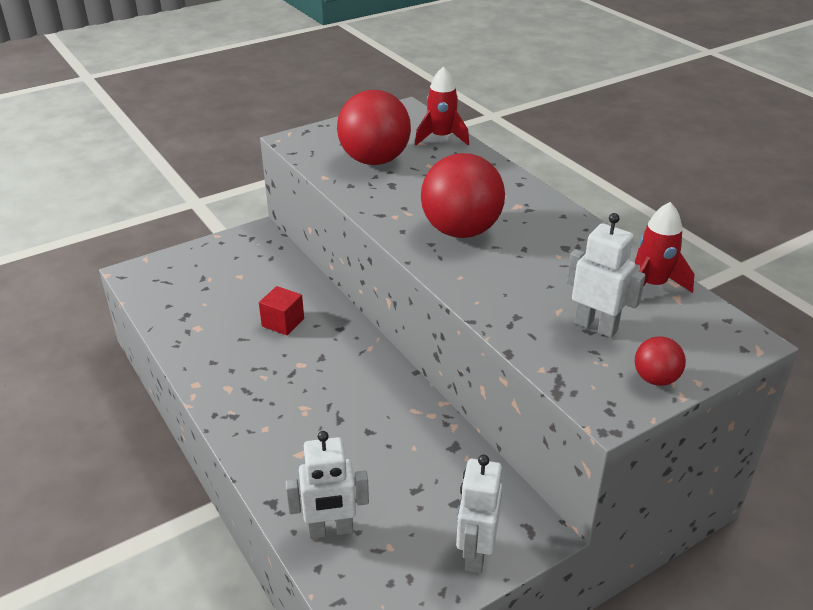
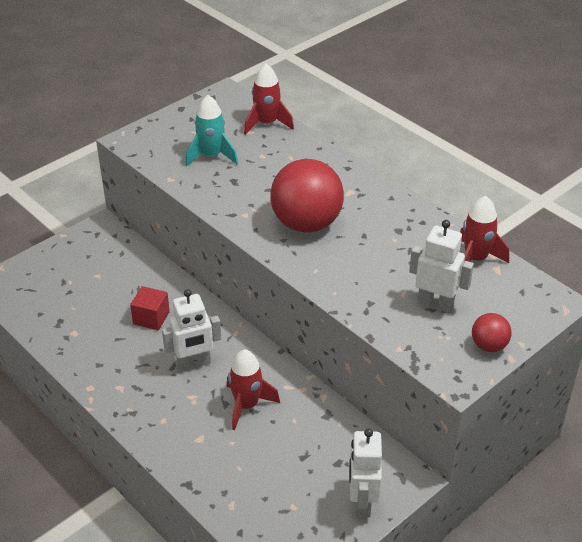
camera: 10 degrees left, 5 degrees up
white robot [285,431,369,539] -> white robot moved to [162,289,221,371]
red ball [337,90,411,165] -> turquoise rocket [185,95,238,166]
none -> red rocket [227,350,280,430]

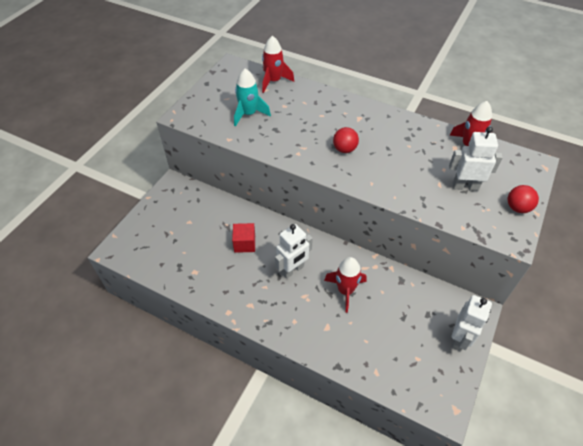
camera: 20 degrees left, 10 degrees up
red ball [270,159,344,233] -> red ball [333,127,359,153], size x0.47
white robot [349,428,382,518] -> white robot turned 135 degrees counterclockwise [452,295,492,352]

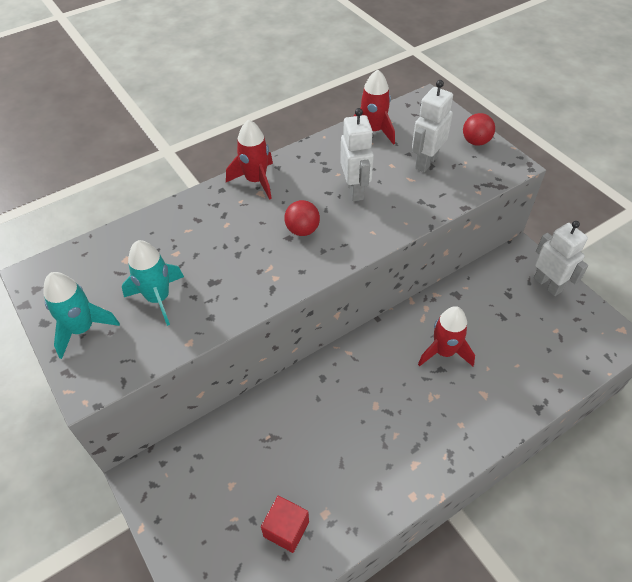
camera: 60 degrees left, 0 degrees up
red cube [232,223,255,253] -> red cube moved to [261,495,309,553]
red rocket [262,36,294,93] -> red rocket moved to [226,120,273,200]
white robot [275,224,313,279] -> white robot moved to [340,108,374,201]
none -> turquoise rocket [43,272,120,359]

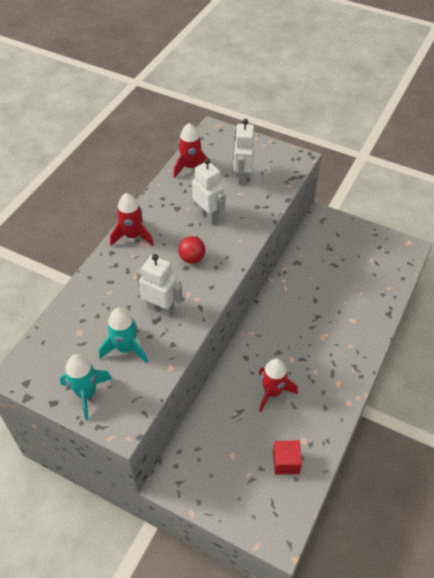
camera: 30 degrees left, 0 degrees up
red rocket [418,306,475,366] -> red rocket moved to [259,359,298,412]
red ball [463,113,495,146] -> none
white robot [534,221,588,296] -> white robot moved to [136,254,183,317]

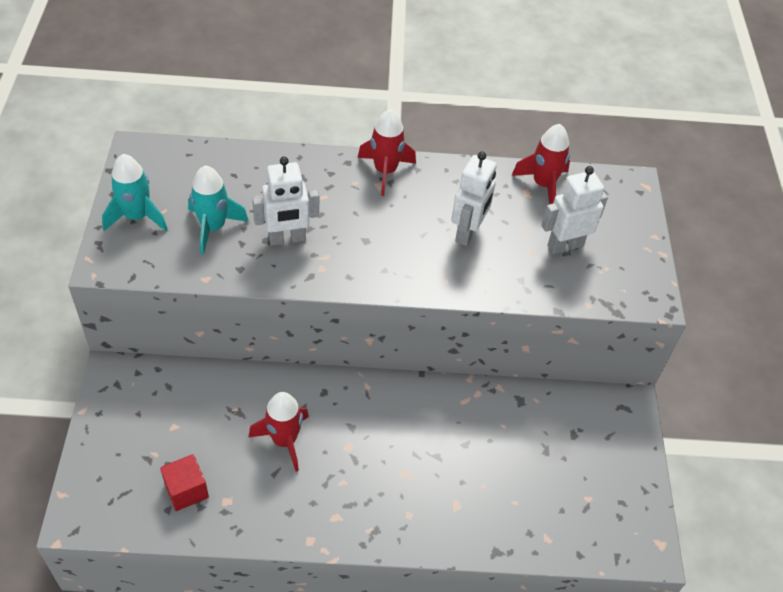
camera: 60 degrees right, 0 degrees up
white robot [136,254,183,317] -> white robot turned 75 degrees clockwise [252,157,319,246]
red ball [178,236,205,264] -> none

